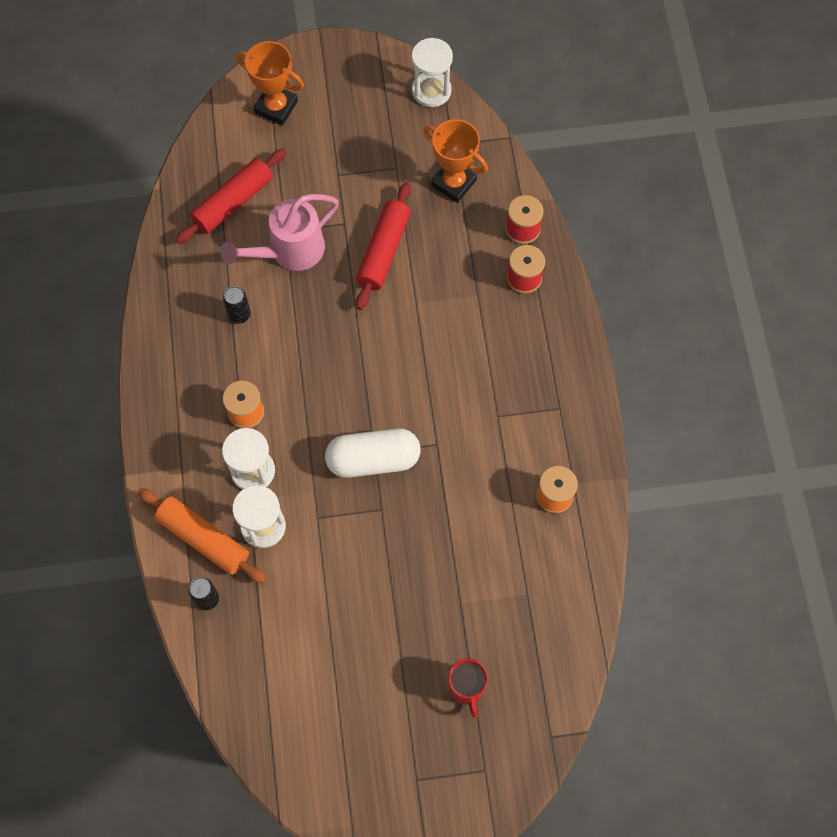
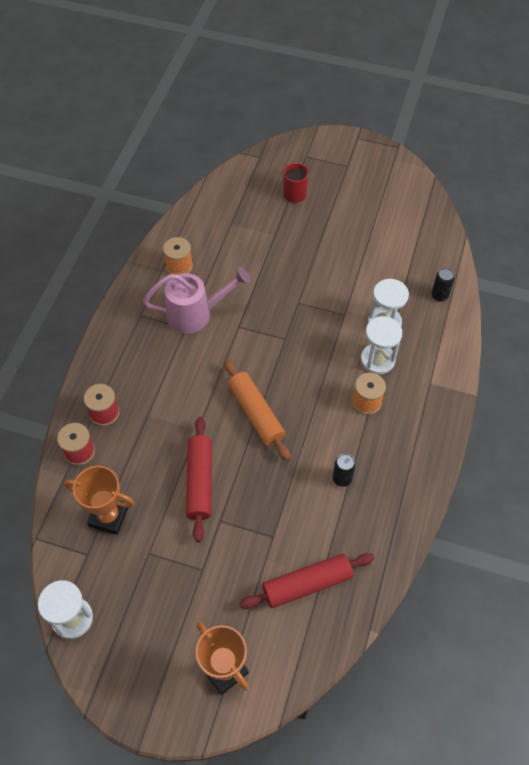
camera: 155 degrees left, 10 degrees down
orange rolling pin [138,488,267,584] -> orange rolling pin moved to [224,359,290,461]
pink watering can [221,194,339,271] -> pink watering can moved to [143,267,250,334]
white capsule [325,428,421,478] -> none
red rolling pin [356,182,411,310] -> red rolling pin turned 45 degrees counterclockwise [186,417,212,542]
orange trophy [424,119,488,203] -> orange trophy turned 45 degrees counterclockwise [64,466,135,535]

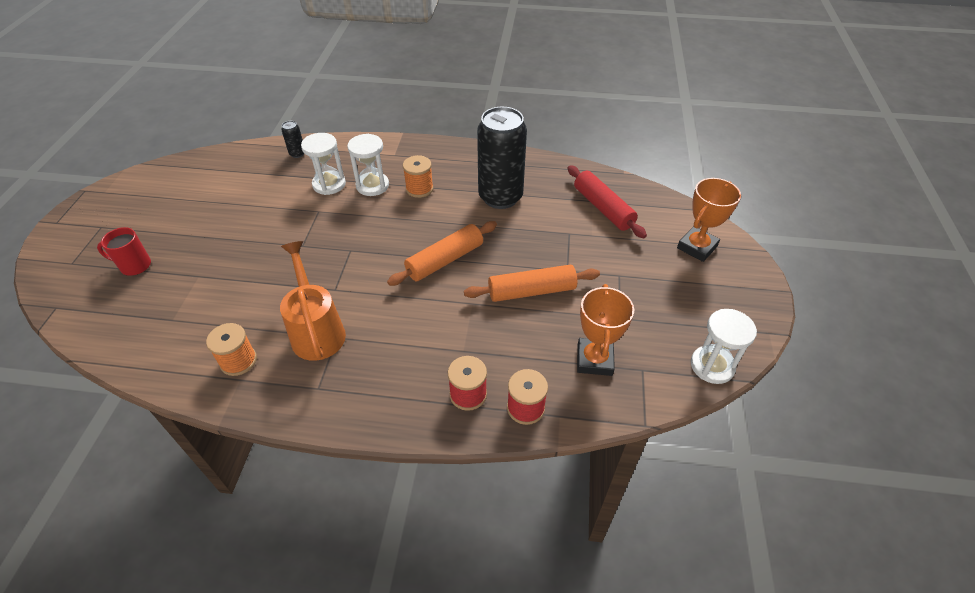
camera: 100 degrees left, 10 degrees down
pink watering can [143,267,250,334] -> orange watering can [280,241,346,361]
red rolling pin [186,417,212,542] -> orange rolling pin [464,264,600,302]
black can [333,454,356,487] -> black can [477,107,527,209], size x2.48

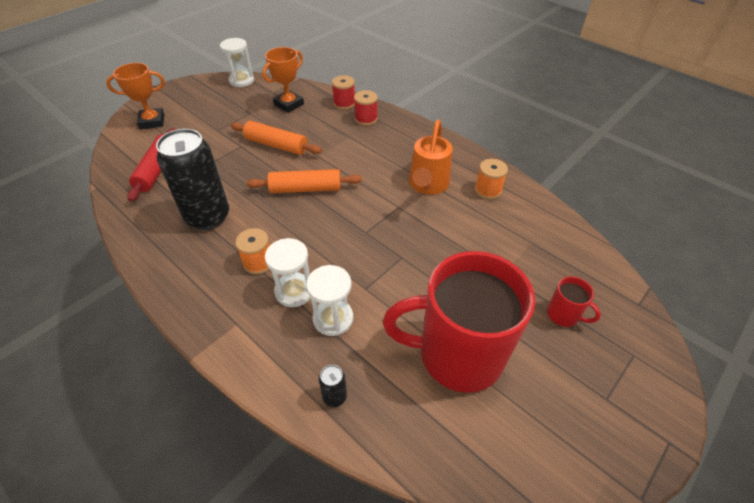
camera: 145 degrees left, 0 degrees up
none -> red mug [383,251,535,393]

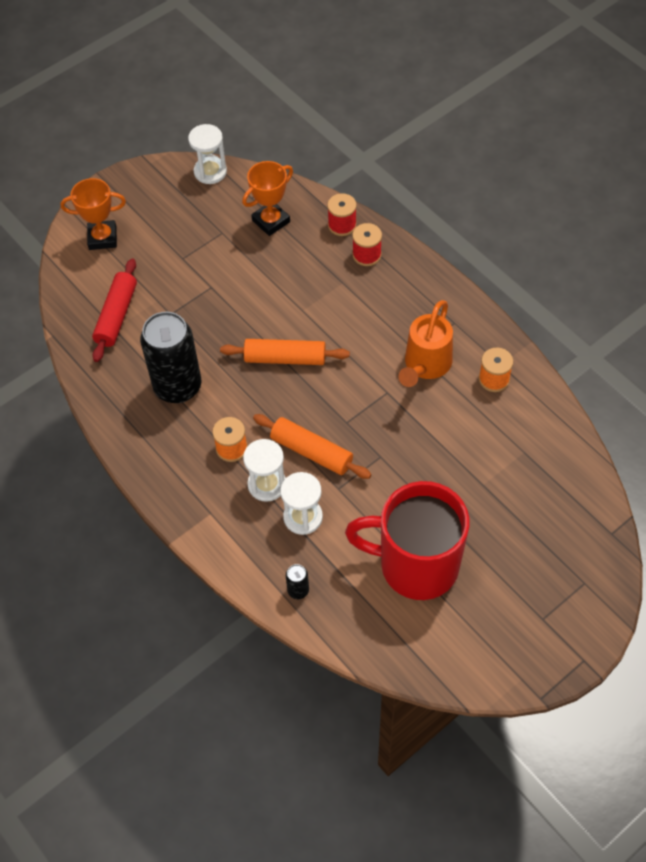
camera: 10 degrees right, 10 degrees up
orange rolling pin [231,121,322,155] -> orange rolling pin moved to [253,414,371,479]
red mug [547,277,601,327] -> none

